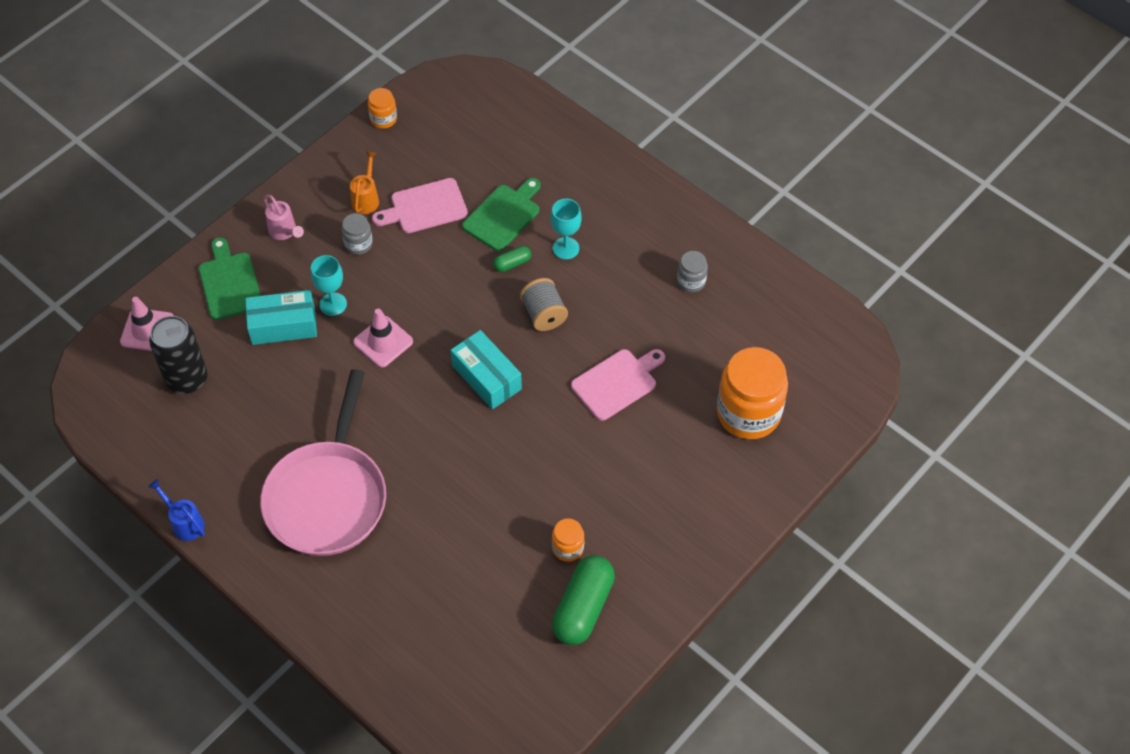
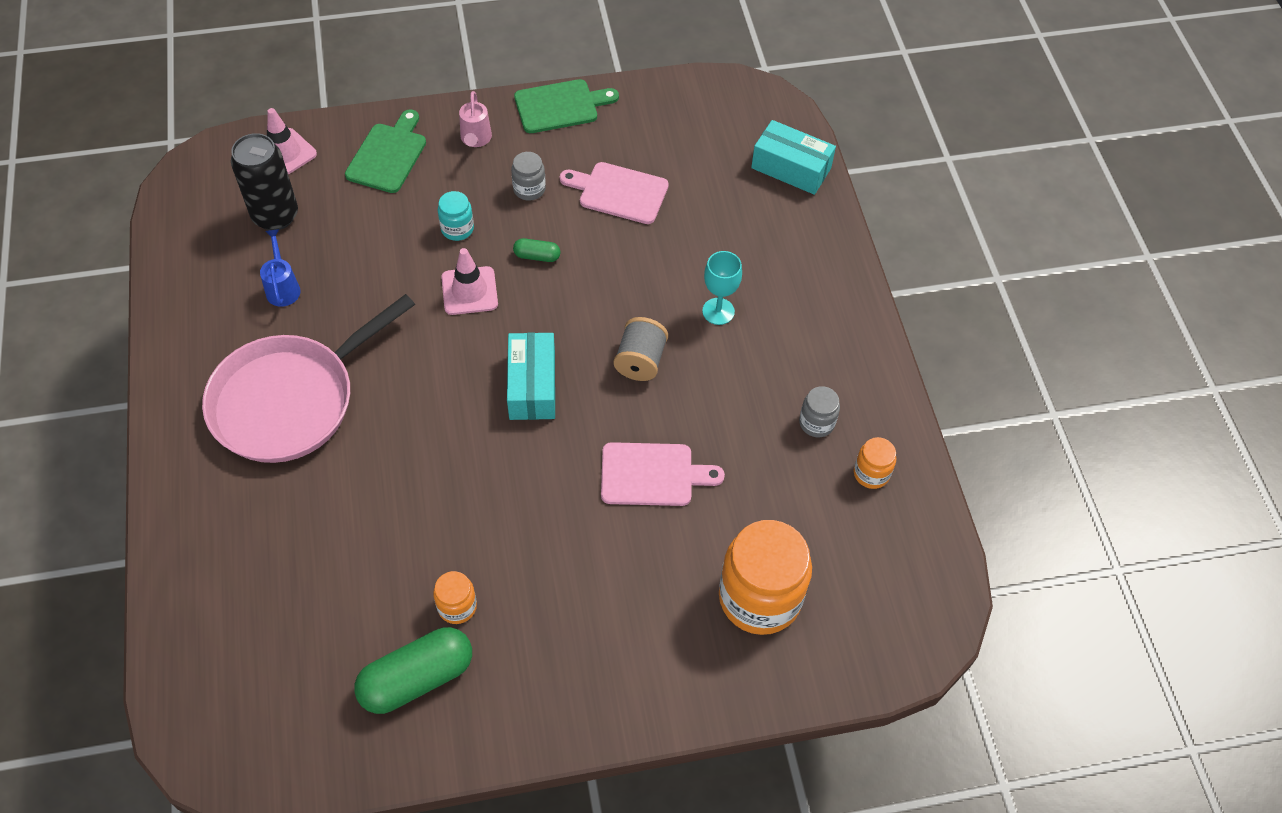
camera: 35 degrees right, 0 degrees up
blue watering can [148,479,205,541] -> blue watering can moved to [260,229,301,307]
turquoise box [245,290,317,345] -> turquoise box moved to [751,120,836,195]
turquoise goblet [311,255,347,316] -> turquoise jar [438,191,474,241]
orange watering can [350,151,379,214] -> none
orange jar [368,88,397,129] -> orange jar moved to [854,437,896,489]
green cutting board [462,178,541,251] -> green cutting board moved to [514,79,619,133]
green capsule [493,246,531,272] -> green capsule moved to [513,238,560,262]

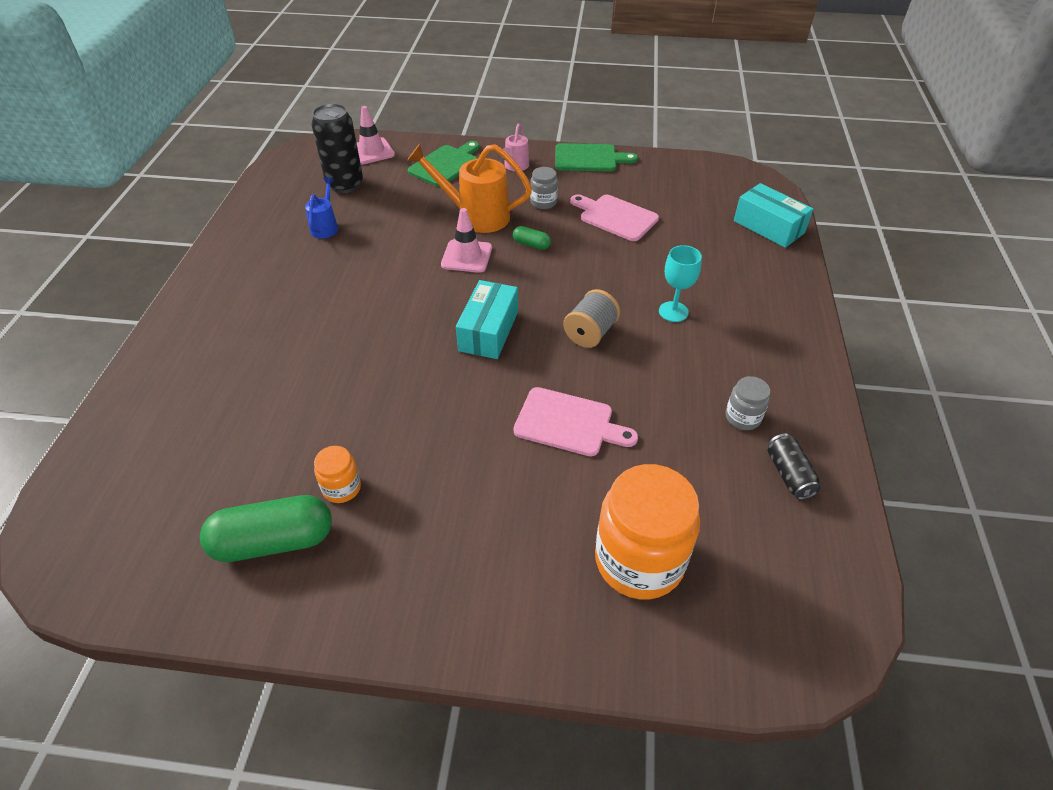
camera: 20 degrees right, 10 degrees down
pink pan [202,294,415,463] -> none
turquoise jar [438,191,474,241] -> orange watering can [407,144,532,233]
orange jar [854,437,896,489] -> black can [767,434,821,500]

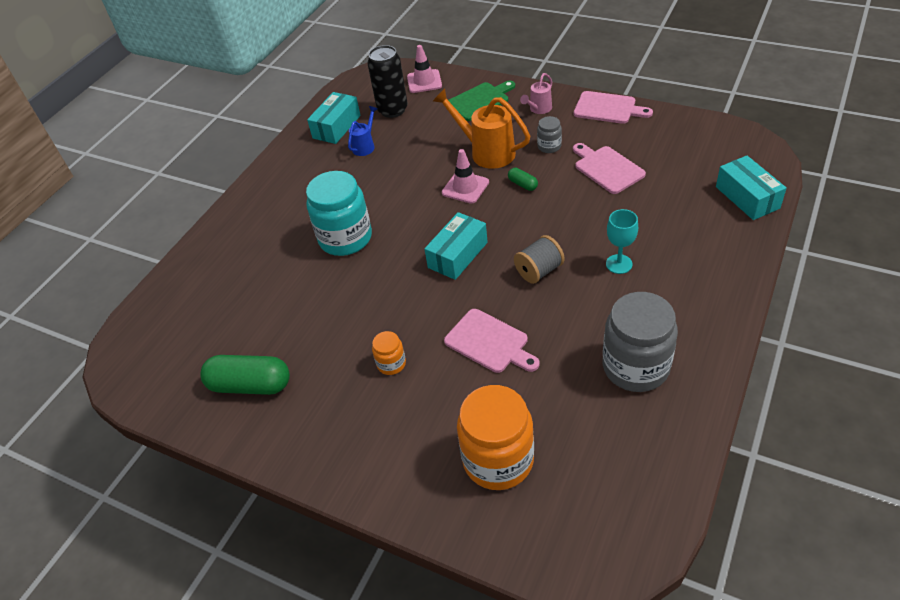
camera: 25 degrees right, 0 degrees up
orange jar [314,446,361,503] -> orange jar moved to [372,331,406,375]
green cutting board [555,143,638,172] -> pink cutting board [574,91,653,124]
grey jar [725,376,770,430] -> grey jar [603,292,678,392], size x2.14
black can [767,434,821,500] -> none
none -> turquoise jar [306,171,372,256]
none -> turquoise box [307,92,361,144]

